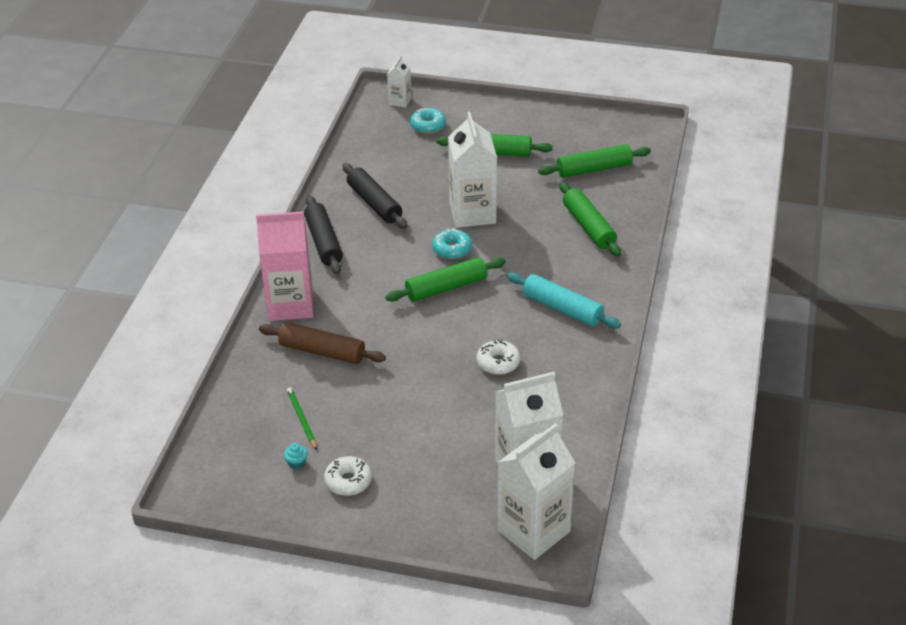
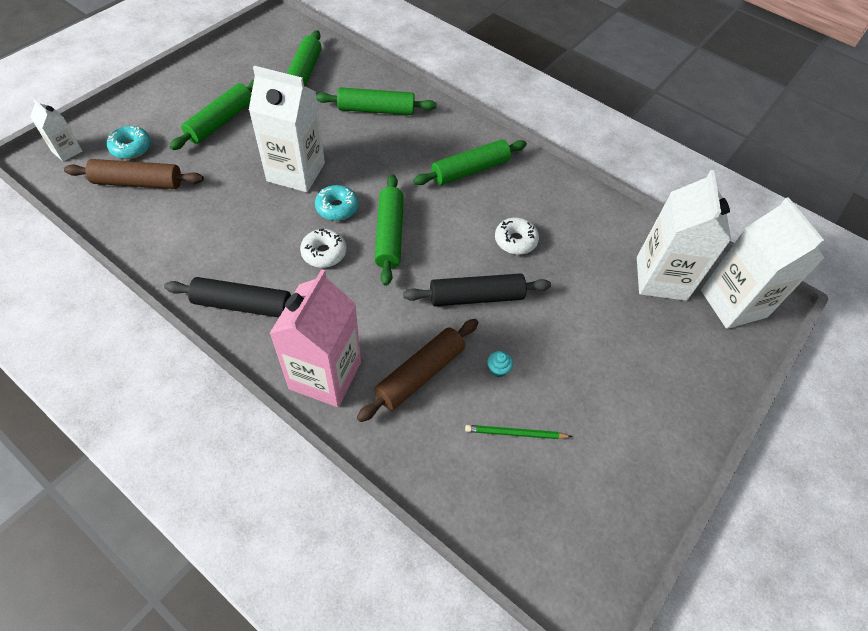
camera: 70 degrees left, 15 degrees up
turquoise cupcake [284,443,308,470] -> turquoise cupcake moved to [488,351,513,377]
white donut [324,456,372,496] -> white donut moved to [300,228,346,268]
black rolling pin [342,163,407,229] -> black rolling pin moved to [403,273,551,306]
turquoise rolling pin [507,272,621,329] -> green rolling pin [413,140,527,185]
none -> brown rolling pin [64,159,204,189]

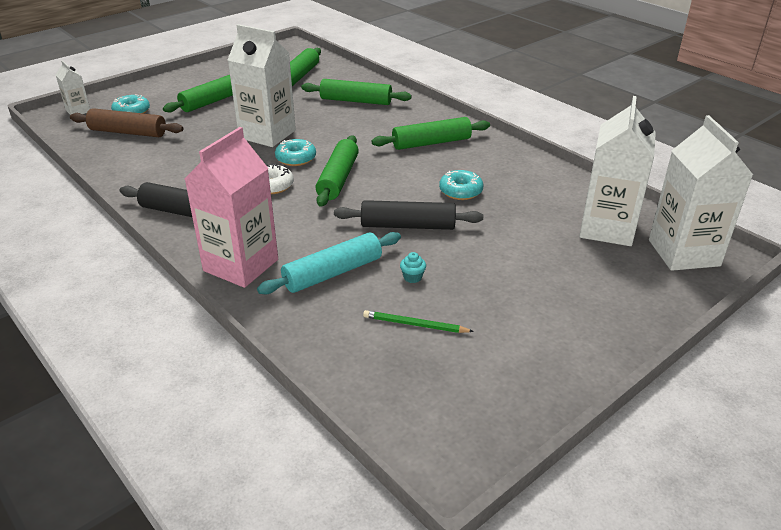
camera: 15 degrees right, 20 degrees down
brown rolling pin [357,319,479,422] -> turquoise rolling pin [257,232,401,294]
white donut [495,217,539,255] -> turquoise donut [439,170,483,200]

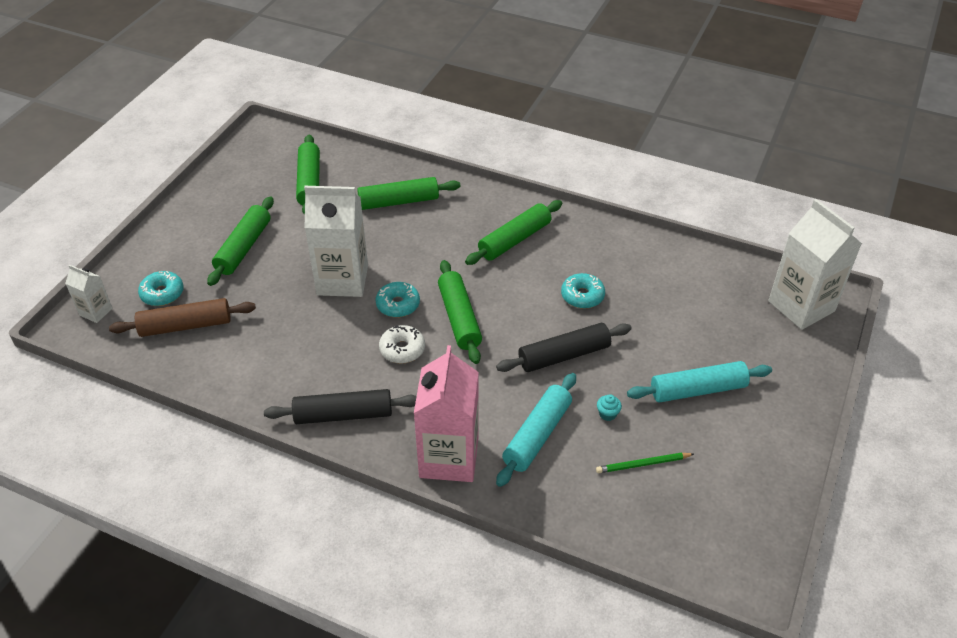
camera: 25 degrees left, 10 degrees up
white carton [579,96,656,246] -> none
none -> turquoise rolling pin [627,361,772,402]

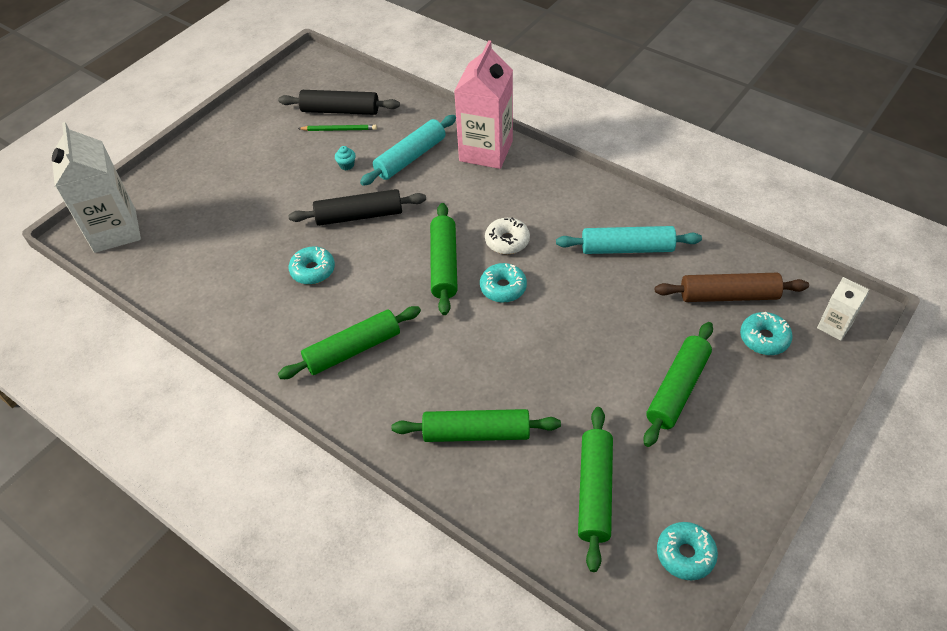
camera: 165 degrees left, 5 degrees up
black rolling pin [264,389,417,424] -> black rolling pin moved to [278,90,400,115]
white carton [304,186,368,297] -> none
turquoise rolling pin [627,361,772,402] -> turquoise rolling pin moved to [556,226,702,254]
none -> turquoise donut [657,522,718,580]

